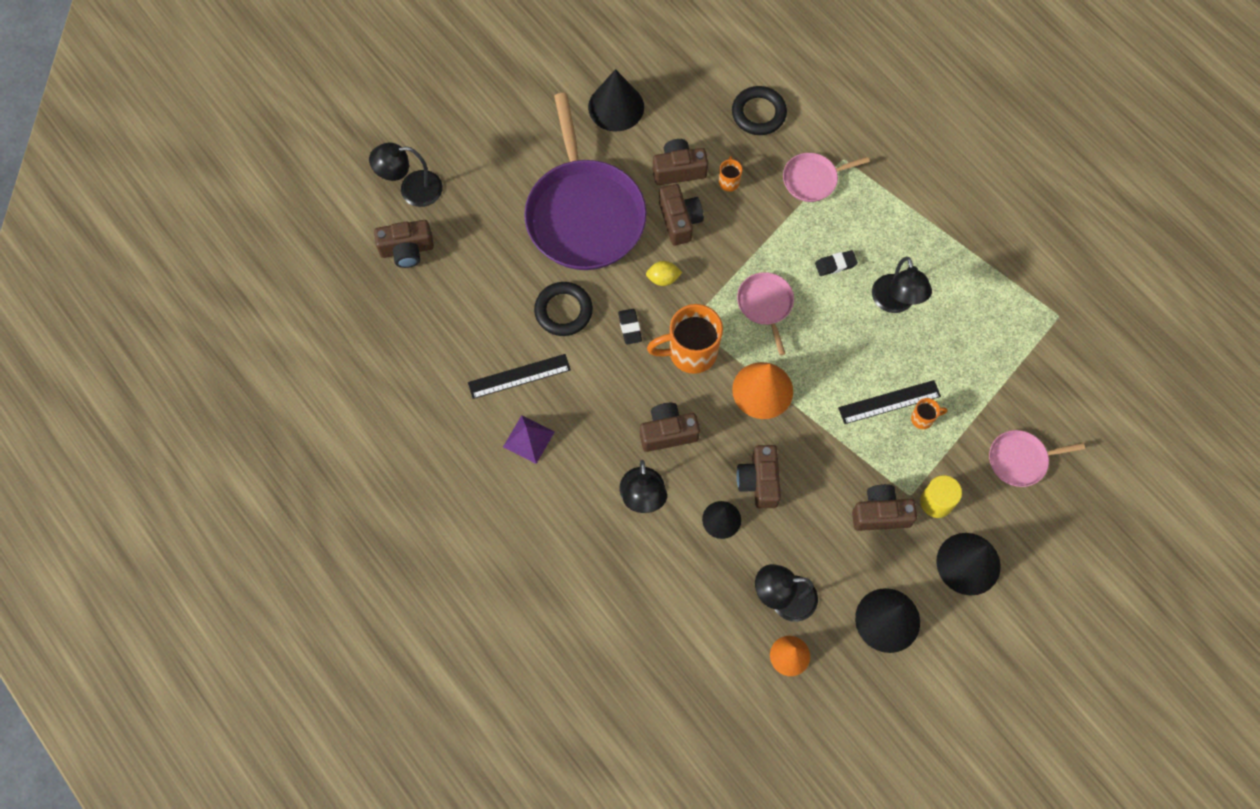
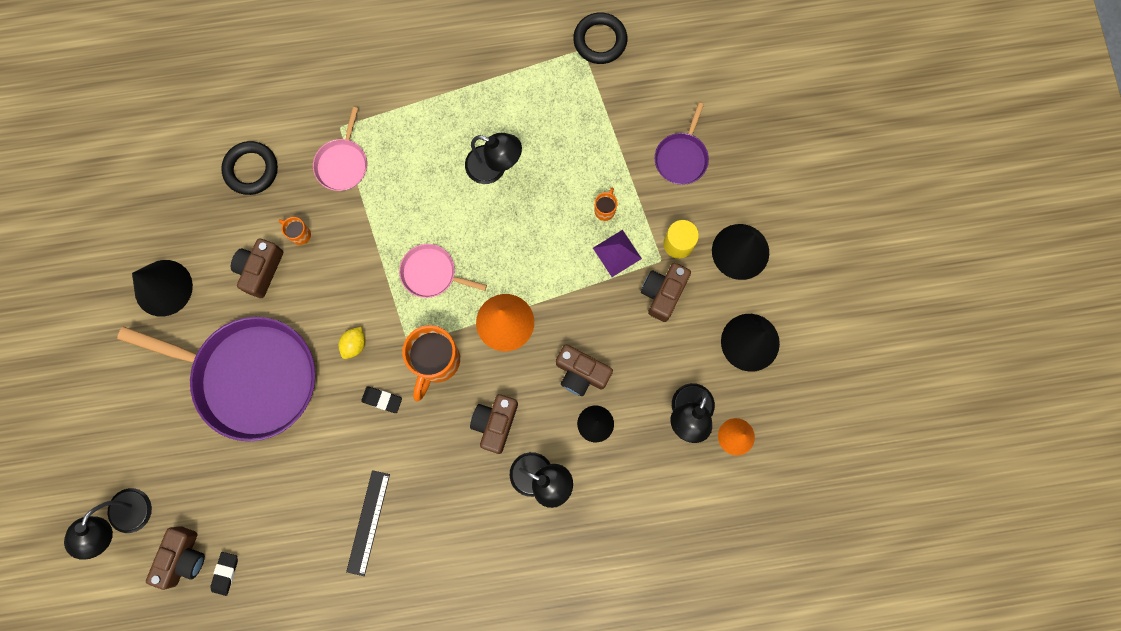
camera: 60 degrees left, 10 degrees up
purple pyramid [503,415,555,464] -> purple pyramid moved to [593,230,642,277]
black ring [534,282,593,336] -> black ring moved to [573,12,627,64]
brown camera [659,184,704,245] -> none
black eraser [815,250,858,276] -> black eraser moved to [210,552,238,596]
black ruler [838,380,941,424] -> none
pink pan [989,430,1085,487] -> purple pan [655,102,709,185]

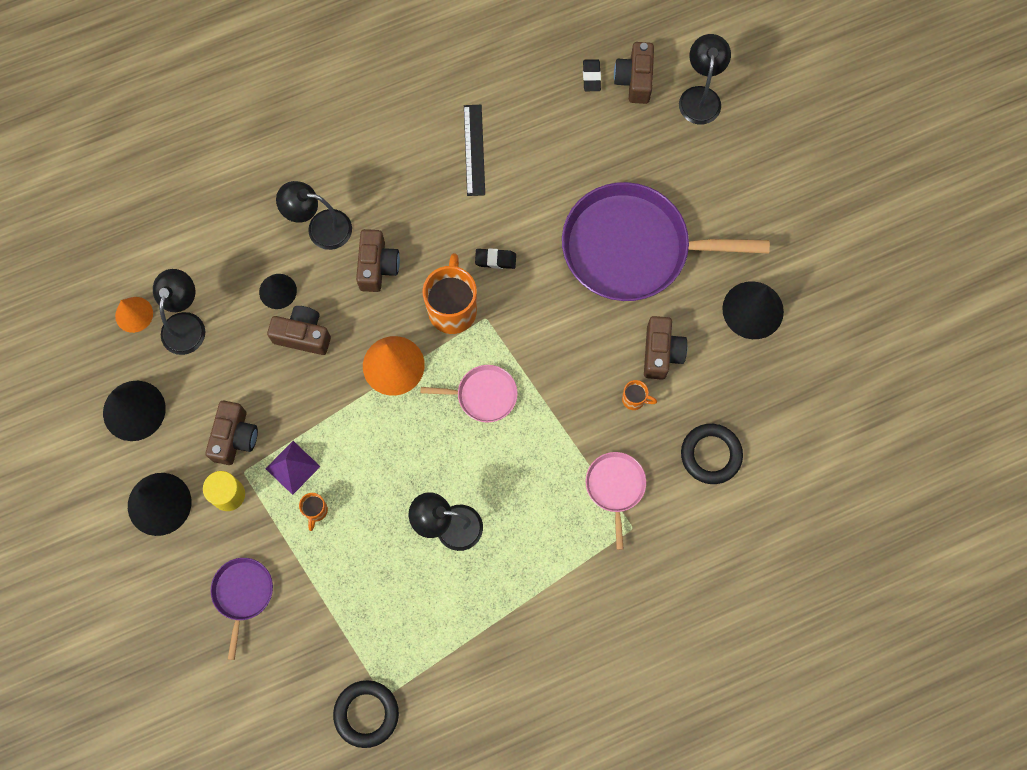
camera: 165 degrees right, 5 degrees down
yellow lemon [339,327,365,359] -> none

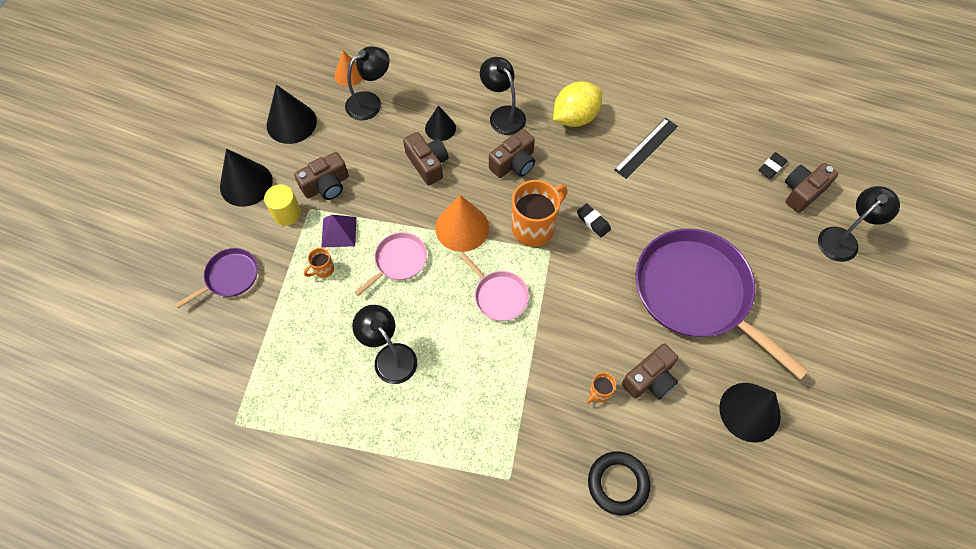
camera: 45 degrees right, 10 degrees down
black ring [333,680,399,748] -> none
pink pan [586,452,646,550] -> pink pan moved to [355,232,427,296]
orange mug [622,380,657,410] -> orange mug turned 75 degrees clockwise [586,372,616,404]
none -> yellow lemon [553,82,602,127]

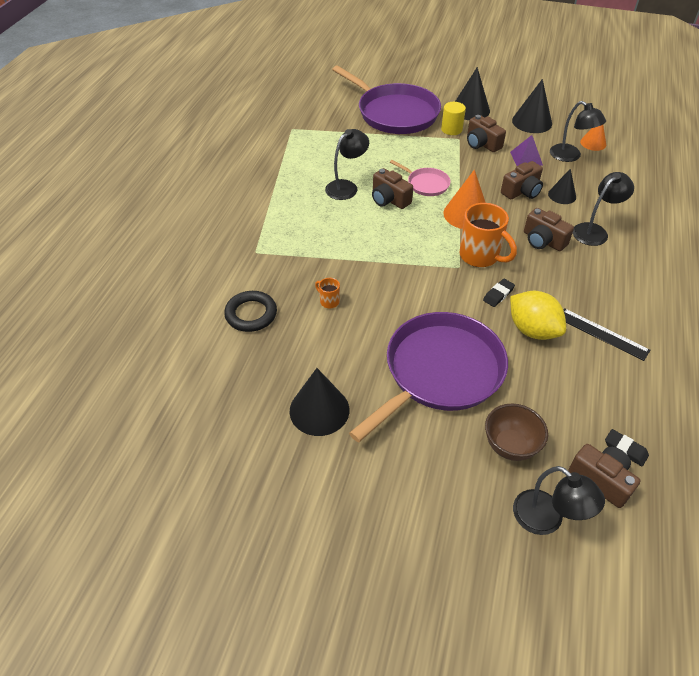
camera: 85 degrees right, 15 degrees down
purple pan [175,248,258,308] -> purple pan [332,66,441,134], size x2.18
orange mug [304,248,334,278] -> none
purple pyramid [321,215,356,248] -> purple pyramid moved to [510,135,543,166]
pink pan [459,253,529,321] -> none
yellow lemon [553,82,602,127] -> yellow lemon moved to [510,291,566,340]
brown camera [622,343,678,400] -> brown camera moved to [372,168,413,209]
none -> brown bowl [485,404,548,461]

